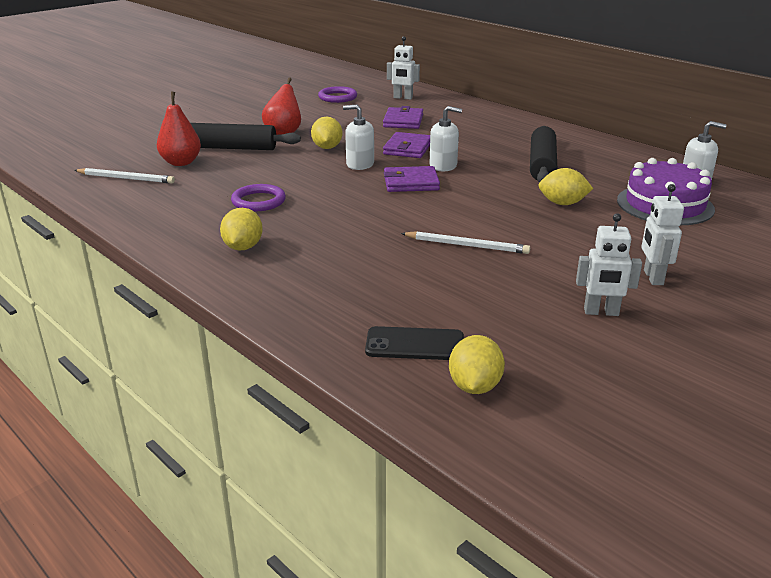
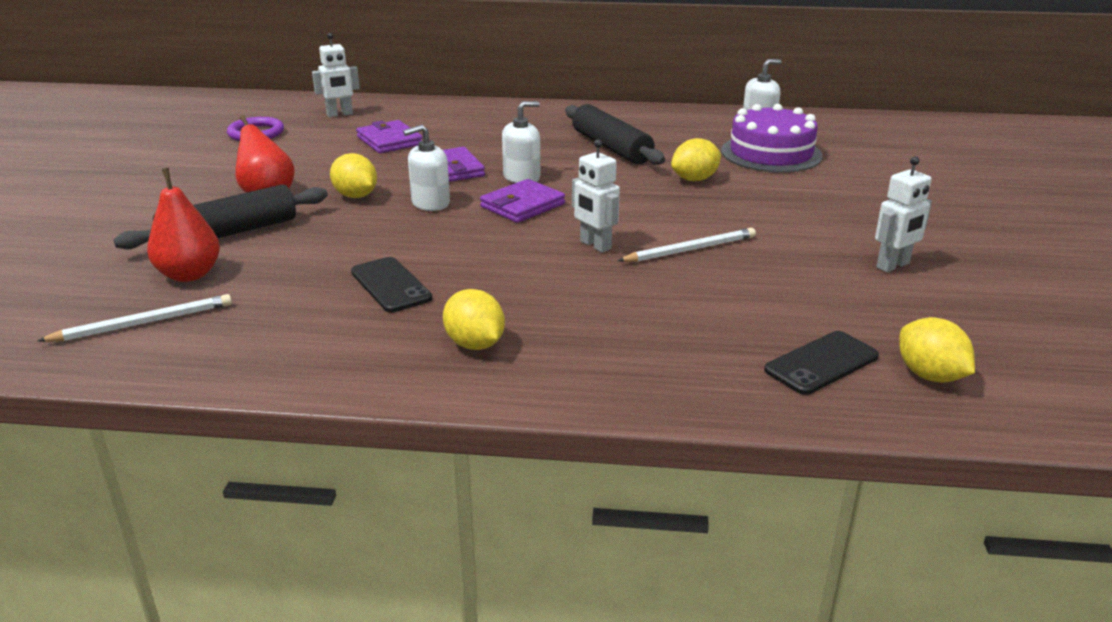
camera: 40 degrees left, 0 degrees up
purple ring [231,184,286,211] -> black phone [351,257,432,312]
white robot [641,184,684,285] -> white robot moved to [572,139,620,252]

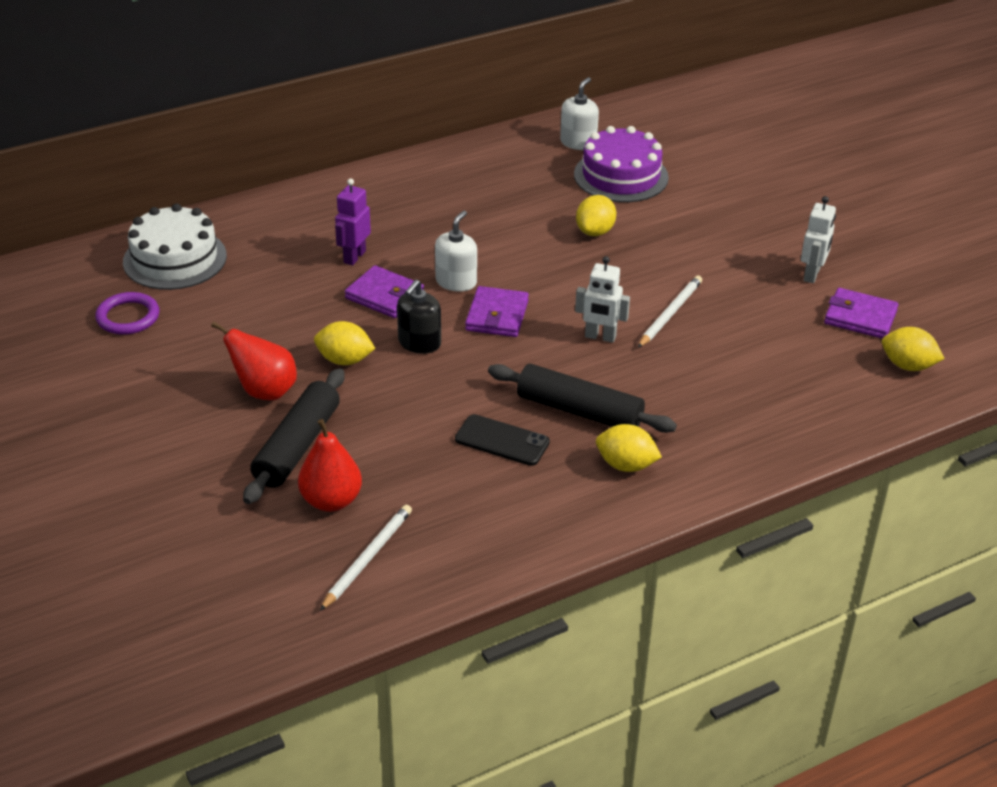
camera: 35 degrees left, 10 degrees up
white robot [312,33,360,117] -> white cake [123,204,227,290]
purple wallet [356,120,423,153] -> purple wallet moved to [824,288,899,339]
white soap dispenser [403,124,450,211] -> black soap dispenser [397,280,441,354]
black rolling pin [565,104,665,165] -> black rolling pin moved to [488,364,677,433]
black phone [764,331,879,395] -> none
none -> purple robot [335,179,371,265]

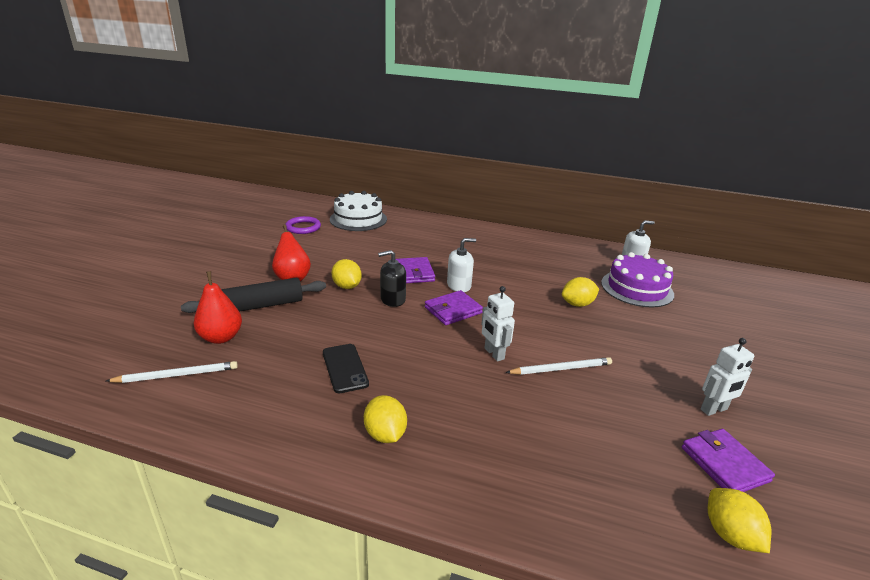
camera: 45 degrees right, 10 degrees down
purple robot [335,179,371,265] -> none
black rolling pin [488,364,677,433] -> none

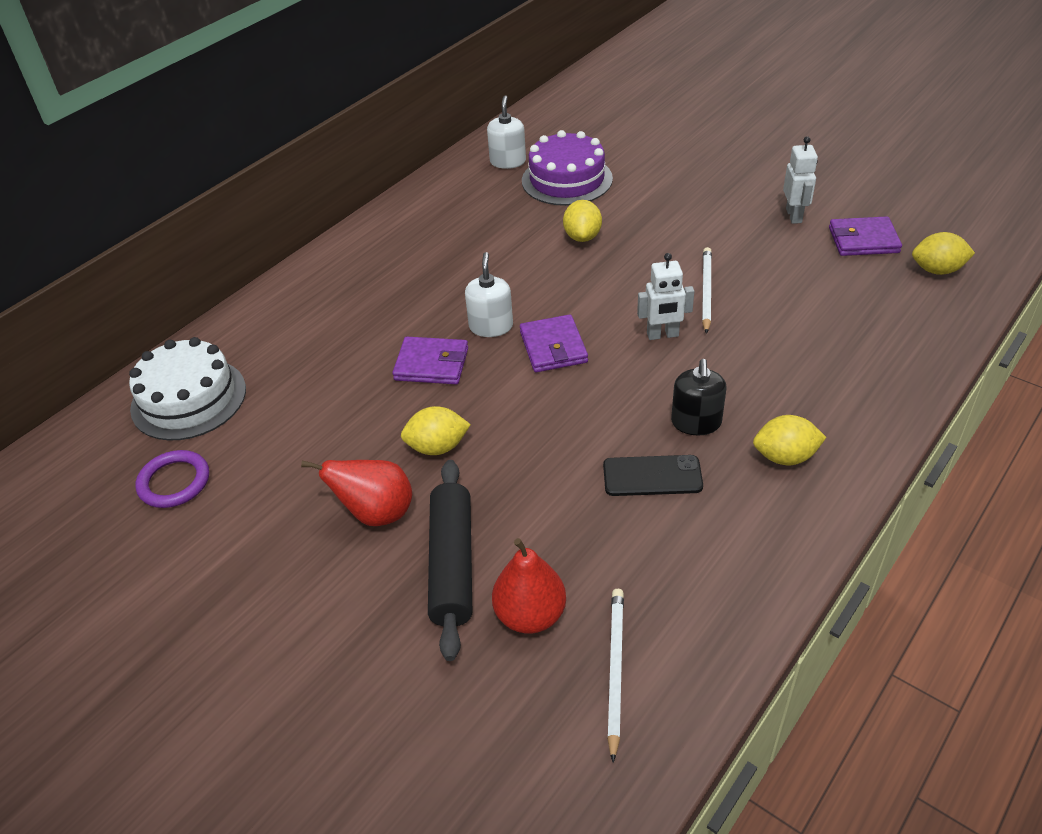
camera: 65 degrees left, 15 degrees up
black soap dispenser [378,250,406,307] -> black soap dispenser moved to [671,359,727,435]

